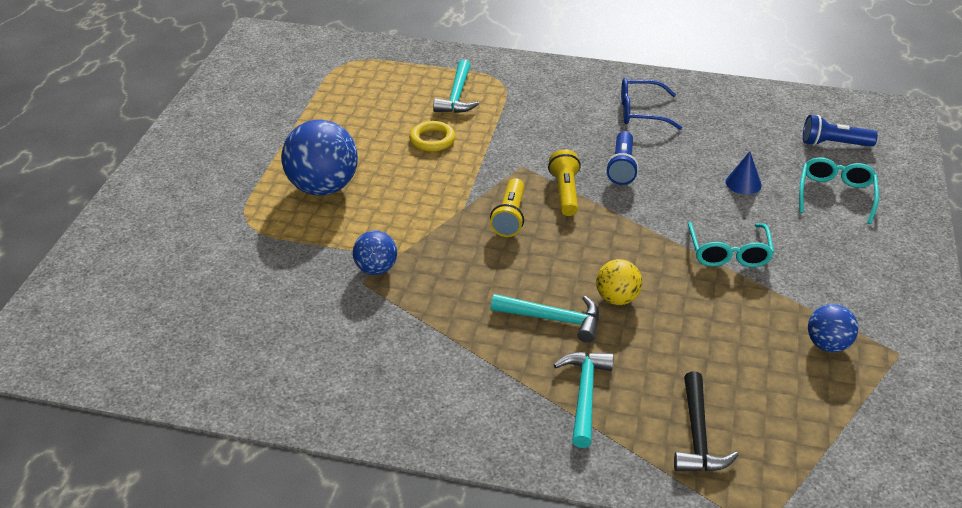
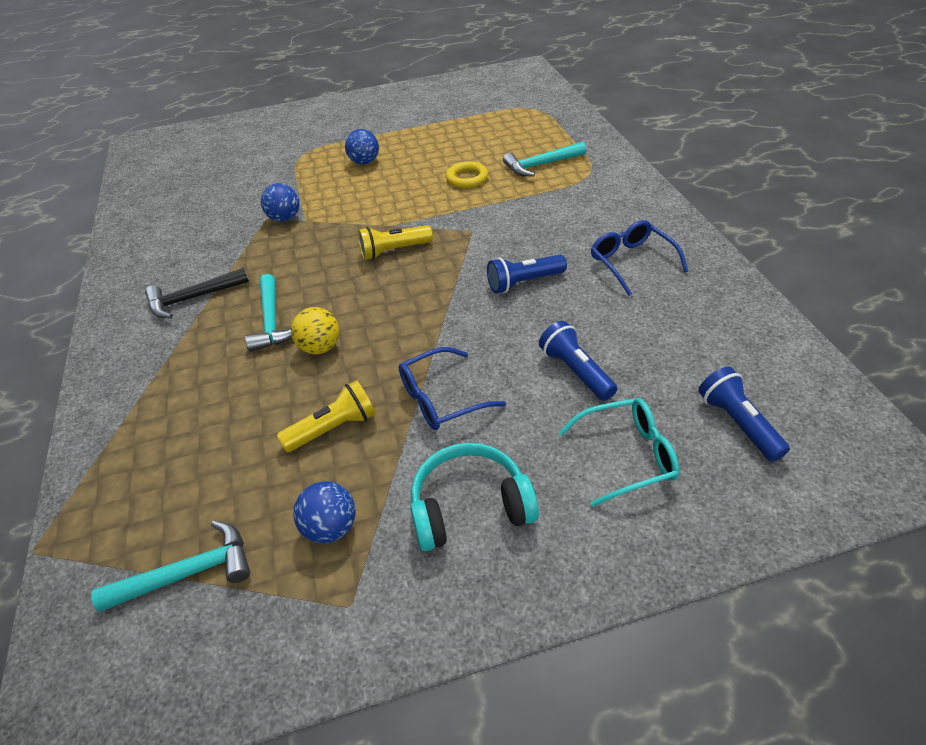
camera: 65 degrees right, 5 degrees up
blue ball [281,119,358,196] -> blue ball [345,129,379,165], size x0.54
yellow flashlight [548,149,581,216] -> yellow flashlight moved to [277,380,376,452]
turquoise hammer [554,352,614,448] -> turquoise hammer moved to [92,521,250,612]
black hammer [674,371,739,472] -> black hammer moved to [145,268,249,318]
turquoise glasses [688,222,774,267] -> blue glasses [398,347,506,430]
blue cone [726,151,762,195] -> blue flashlight [539,321,617,401]
none -> turquoise headphones [410,443,539,551]

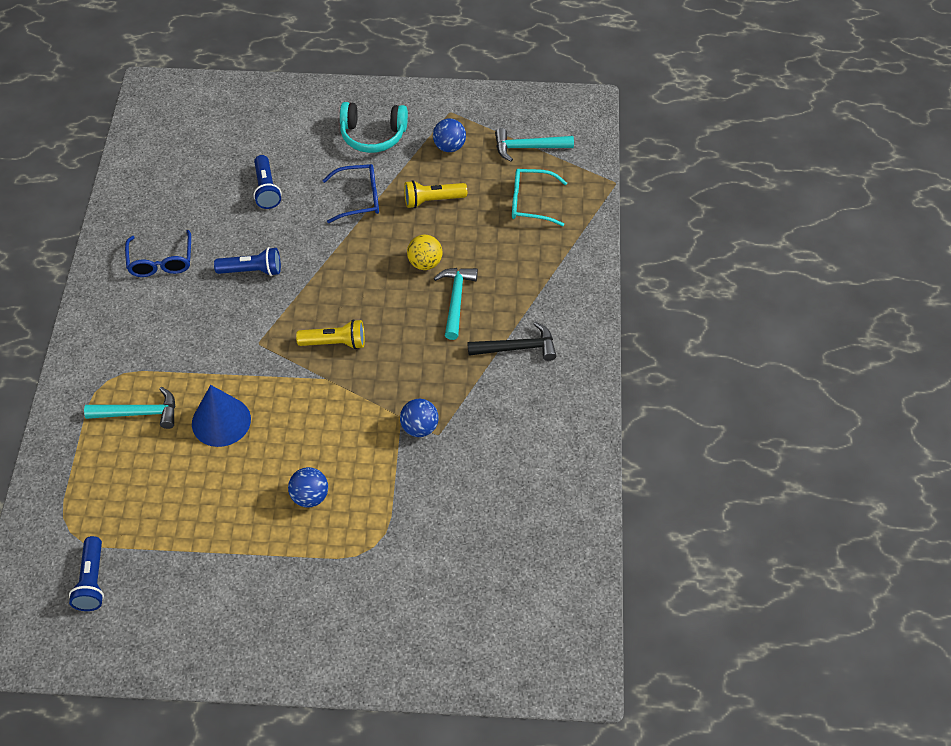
camera: 165 degrees left, 10 degrees up
yellow ring [446,161,488,188] -> blue cone [192,385,251,447]
turquoise glasses [559,398,679,507] -> turquoise glasses moved to [512,169,567,226]
blue flashlight [698,367,790,462] -> blue flashlight moved to [69,536,104,611]

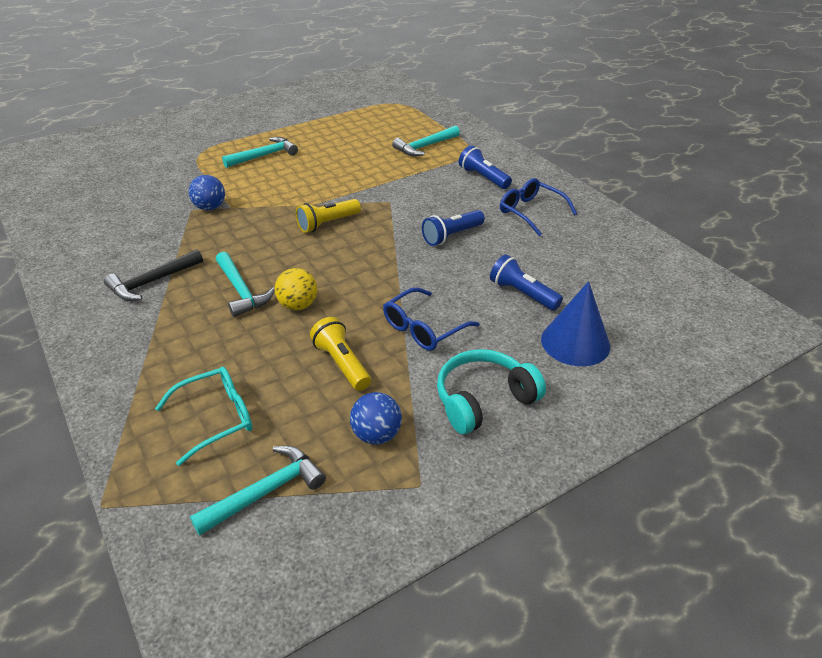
camera: 145 degrees right, 15 degrees down
blue flashlight [69,536,104,611] -> blue flashlight moved to [459,146,512,189]
blue cone [192,385,251,447] -> blue cone moved to [541,281,610,366]
blue ball [288,467,328,508] -> turquoise hammer [222,137,298,168]
yellow flashlight [404,180,467,208] -> yellow flashlight turned 75 degrees counterclockwise [310,317,371,391]

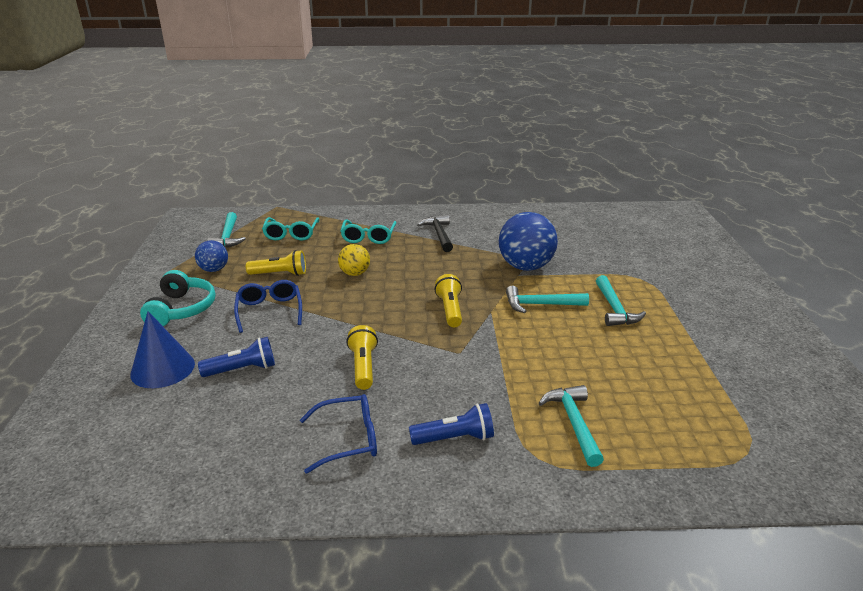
camera: 120 degrees right, 10 degrees down
blue ball [189,175,225,210] -> blue ball [499,212,558,271], size x1.84
turquoise hammer [216,252,275,317] -> turquoise hammer moved to [506,286,589,313]
blue flashlight [422,210,485,246] -> yellow flashlight [346,325,378,390]
none -> turquoise glasses [341,220,396,244]

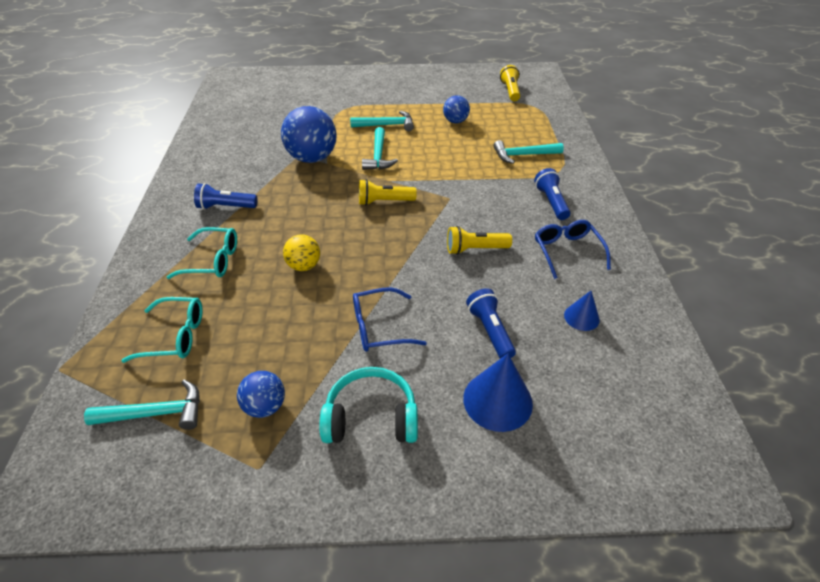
camera: 90 degrees left, 15 degrees up
yellow flashlight [246,250,306,276] -> yellow flashlight moved to [500,65,520,101]
black hammer [417,215,453,252] -> blue flashlight [194,183,258,210]
none -> blue ball [443,95,470,123]
none -> blue cone [564,291,600,331]

